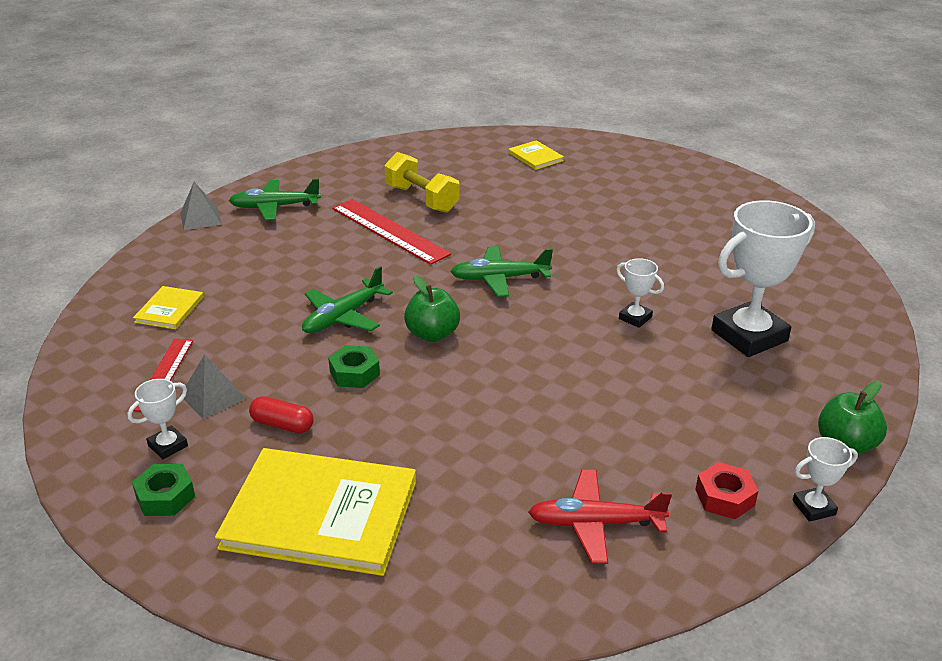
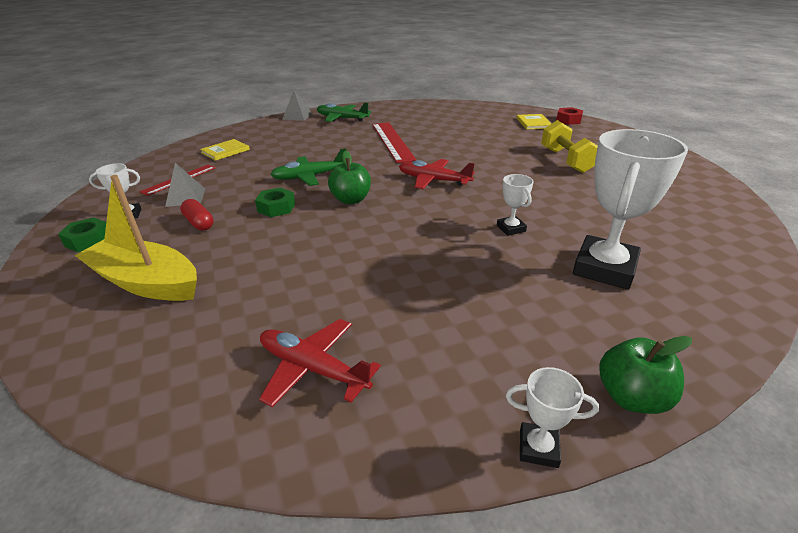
camera: 30 degrees right, 0 degrees up
yellow book [215,448,416,576] -> yellow boat [75,175,197,301]
yellow dumbbell [384,152,460,213] -> yellow dumbbell moved to [541,120,598,173]
green plane [450,246,553,297] -> red plane [399,159,475,189]
red nut [695,462,758,519] -> red nut moved to [556,107,583,125]
white trophy [711,200,815,357] -> white trophy turned 60 degrees counterclockwise [573,129,688,290]

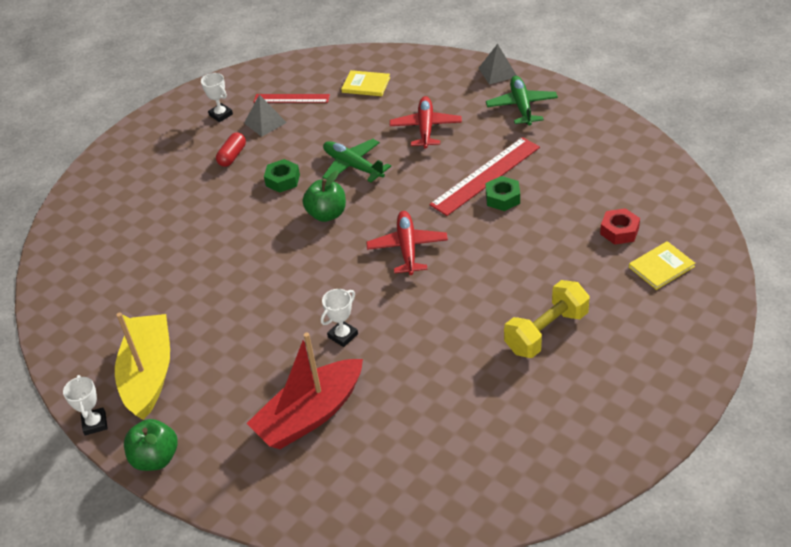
camera: 65 degrees right, 10 degrees up
green nut [58,217,106,252] -> green nut moved to [486,176,520,211]
yellow boat [75,175,197,301] -> yellow boat moved to [115,313,170,420]
red plane [259,319,381,407] -> red plane moved to [390,96,462,149]
red nut [556,107,583,125] -> red nut moved to [600,208,640,245]
white trophy [573,129,688,290] -> red boat [247,333,363,449]

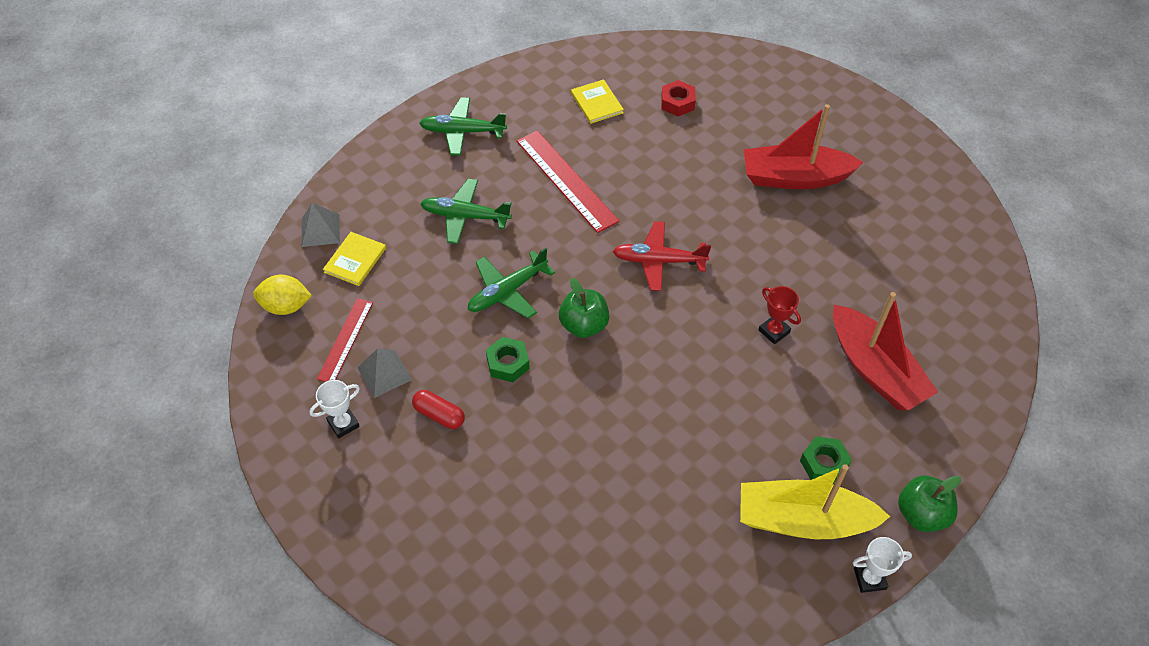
camera: 85 degrees left, 10 degrees up
white trophy [321,289,358,347] -> red trophy [758,286,801,344]
red plane [390,96,462,149] -> green plane [420,179,512,244]
grey pyramid [479,44,517,84] -> grey pyramid moved to [302,203,340,247]
green nut [486,176,520,211] -> green nut moved to [800,436,852,484]
yellow dumbbell [504,280,590,358] -> red boat [744,104,864,189]
yellow book [629,241,695,290] -> yellow book moved to [571,79,624,124]
none -> yellow lemon [253,274,312,315]

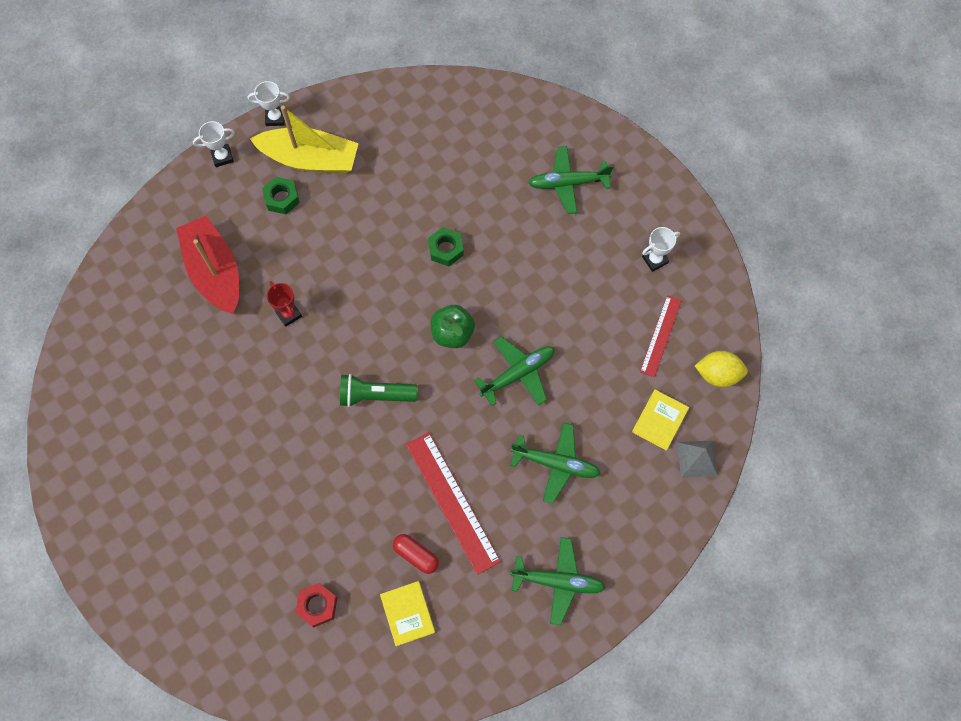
camera: 175 degrees left, 15 degrees up
grey pyramid [357,348,412,398] -> none
red capsule [412,390,465,429] -> red capsule moved to [393,534,439,574]
green nut [486,337,530,382] -> green nut moved to [428,227,464,266]
red plane [613,221,711,291] -> green flashlight [340,374,418,407]
red boat [744,104,864,189] -> none
green apple [898,475,961,532] -> white trophy [193,121,235,167]
none -> green plane [528,146,614,214]

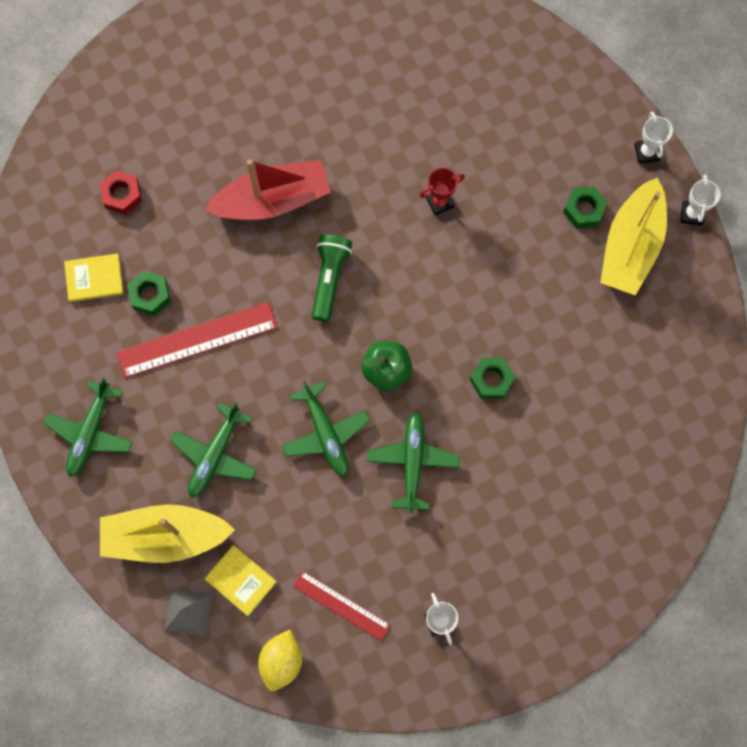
camera: 100 degrees right, 5 degrees up
red boat [176,216,239,314] -> red boat moved to [204,160,331,220]
red capsule [393,534,439,574] -> green nut [127,271,171,316]
green plane [528,146,614,214] -> green plane moved to [367,412,460,513]
none -> yellow boat [100,504,235,563]

